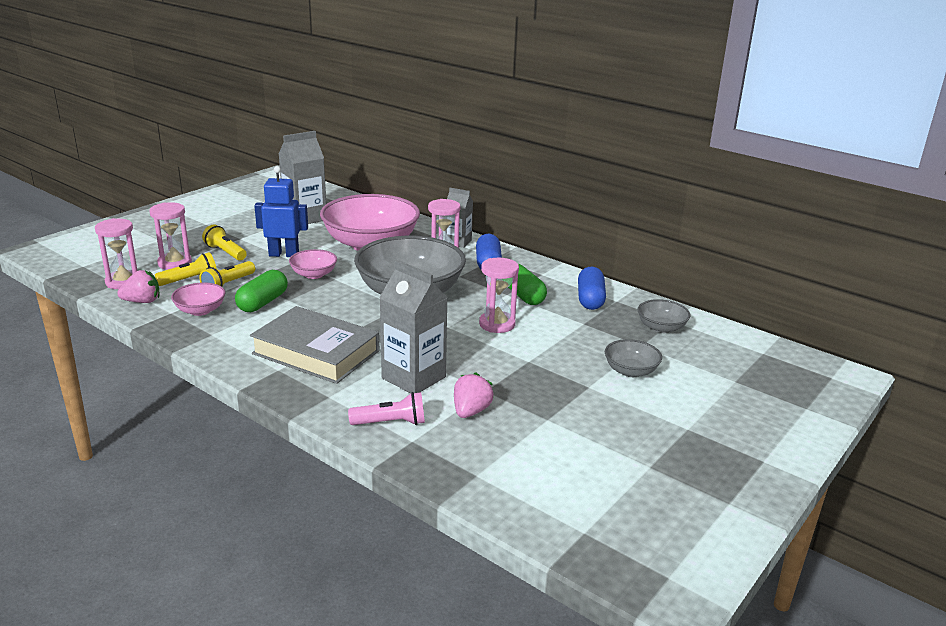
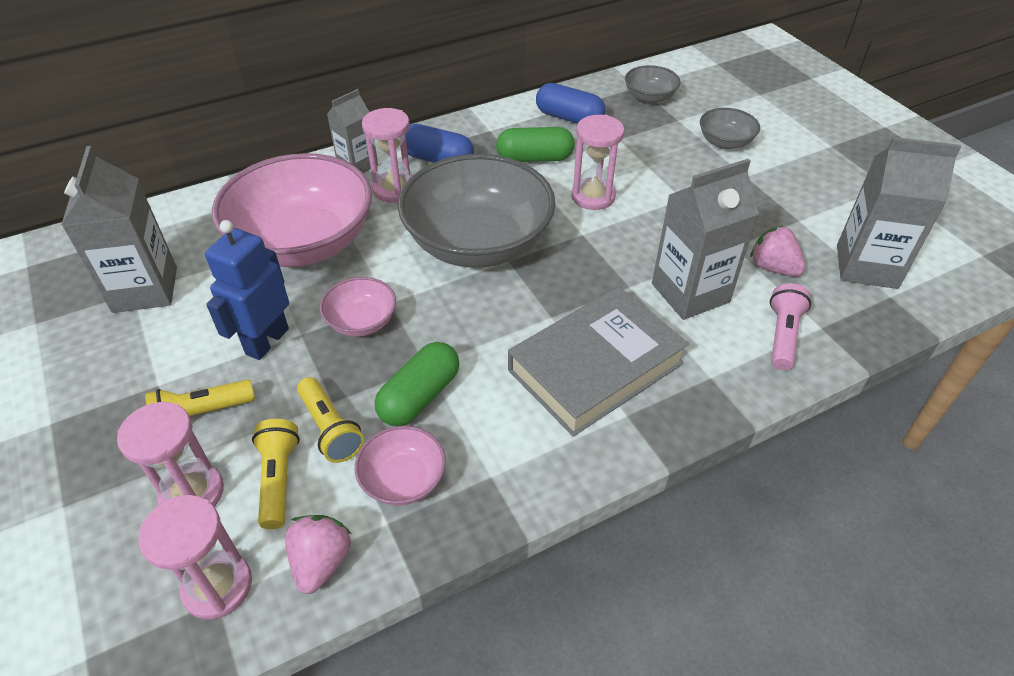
camera: 65 degrees left, 20 degrees up
green capsule [235,270,288,312] -> green capsule turned 75 degrees clockwise [375,342,460,426]
none -> grey carton [837,137,961,289]

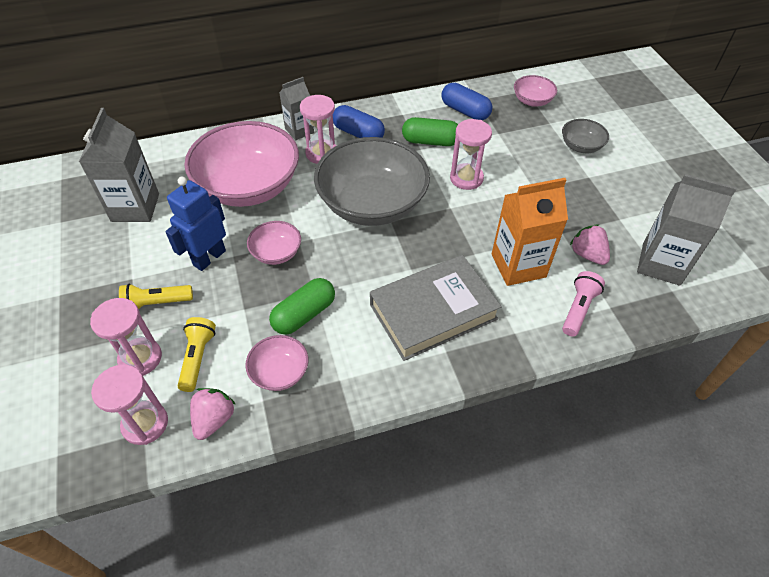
camera: 10 degrees right, 5 degrees up
yellow flashlight [297,377,364,463] -> none
grey bowl [625,65,681,103] -> pink bowl [514,75,557,106]
grey carton [652,159,759,320] -> orange carton [492,178,568,286]

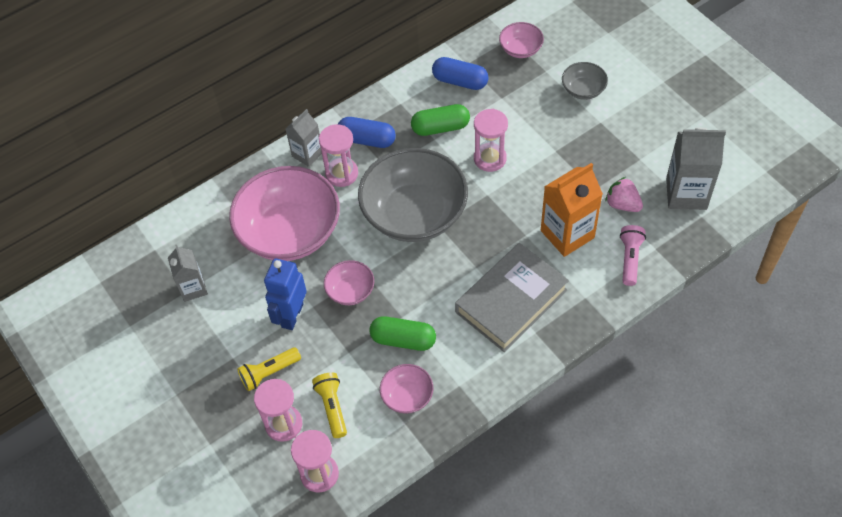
camera: 15 degrees left, 5 degrees up
grey carton [79,108,159,222] -> grey carton [168,245,208,302], size x0.61
pink strawberry [190,388,236,440] -> none
green capsule [269,278,335,335] -> green capsule turned 75 degrees clockwise [369,316,436,351]

